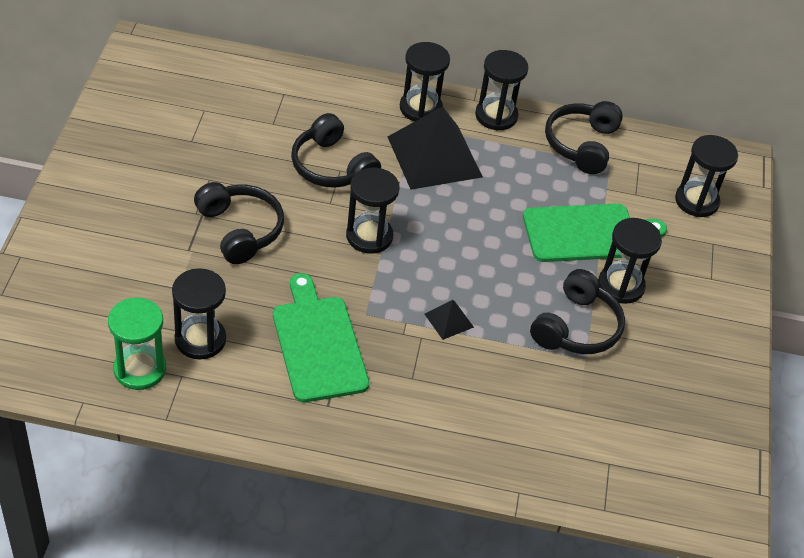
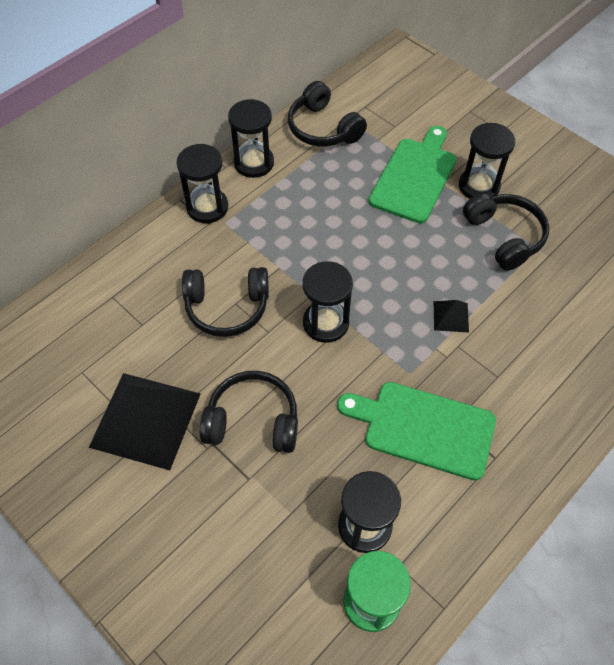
camera: 50 degrees left, 10 degrees up
black pyramid [388,106,483,190] -> black pyramid moved to [89,373,200,470]
black hourglass [675,135,738,217] -> none

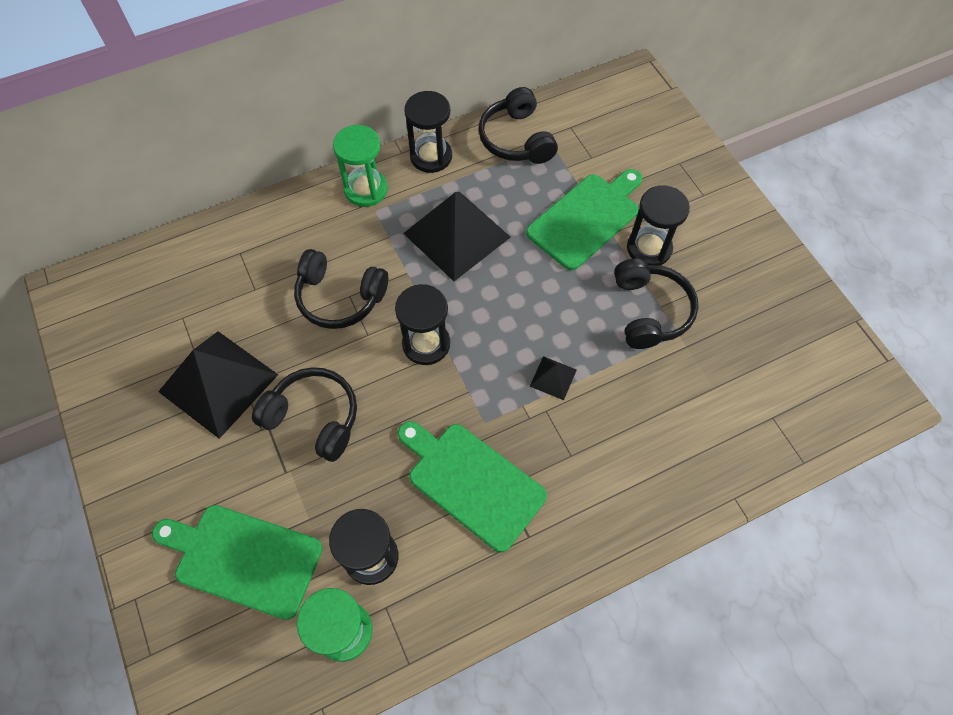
camera: 20 degrees right, 5 degrees up
black hourglass [176,144,228,223] -> green hourglass [333,125,388,207]
none -> green cutting board [152,505,323,620]
none -> black pyramid [403,192,511,281]

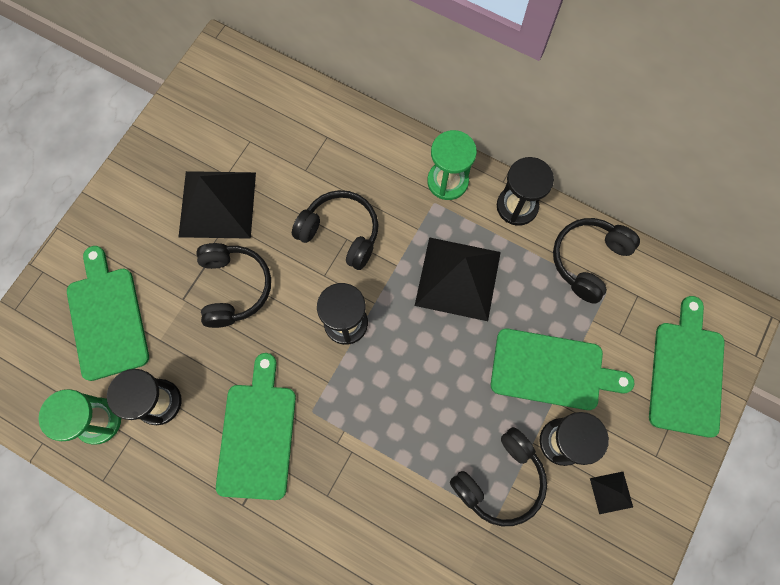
camera: 55 degrees right, 10 degrees up
black headphones [294,249,388,329] -> black headphones turned 135 degrees clockwise [292,190,379,270]
black pyramid [529,356,577,400] -> black pyramid moved to [590,472,633,514]
none -> green cutting board [649,296,725,437]

